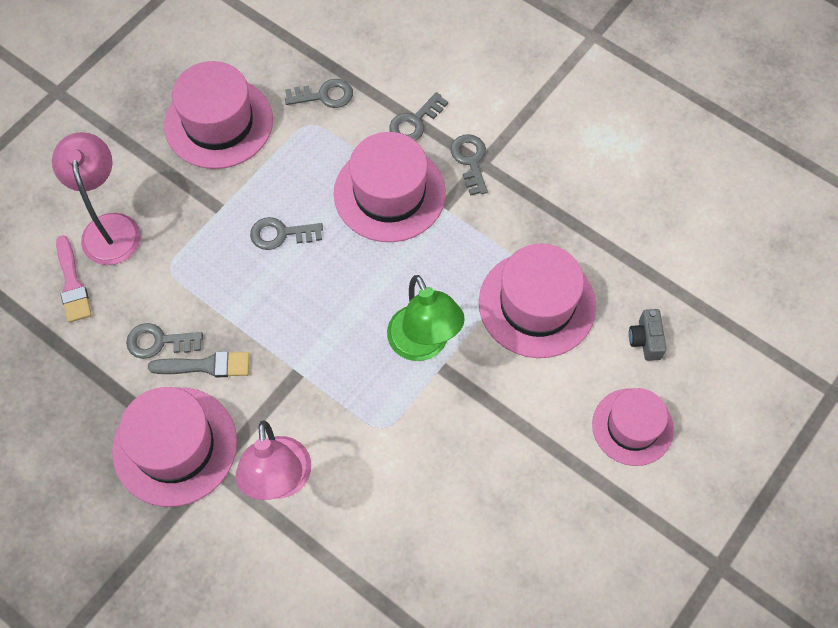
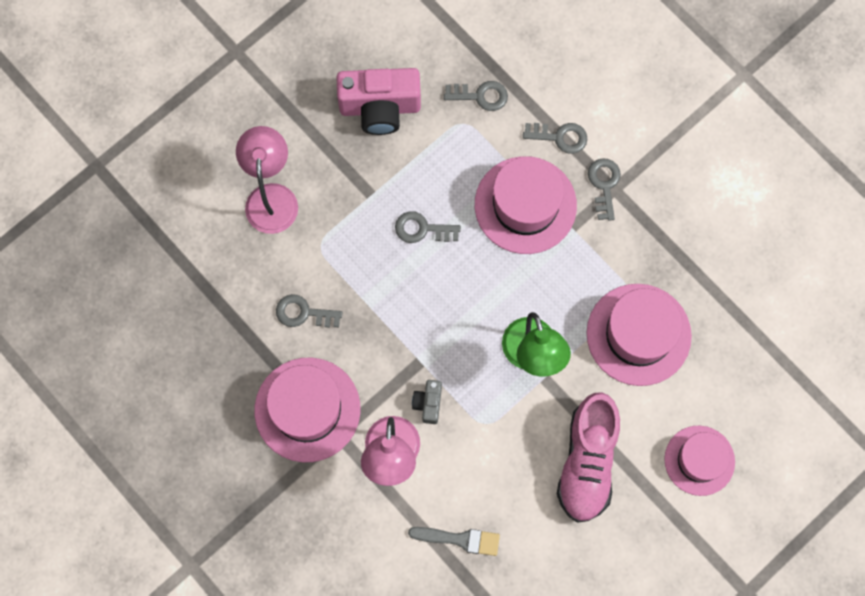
camera: 10 degrees right, 10 degrees up
pink brush [56,235,92,323] -> none
grey brush [148,351,250,377] -> grey brush moved to [408,527,500,556]
pink hat [164,61,273,169] -> pink camera [336,68,421,135]
grey key [389,92,448,141] -> grey key turned 135 degrees counterclockwise [523,123,587,154]
grey camera [629,309,666,361] -> grey camera moved to [412,380,442,424]
none -> pink shoe [557,392,620,523]

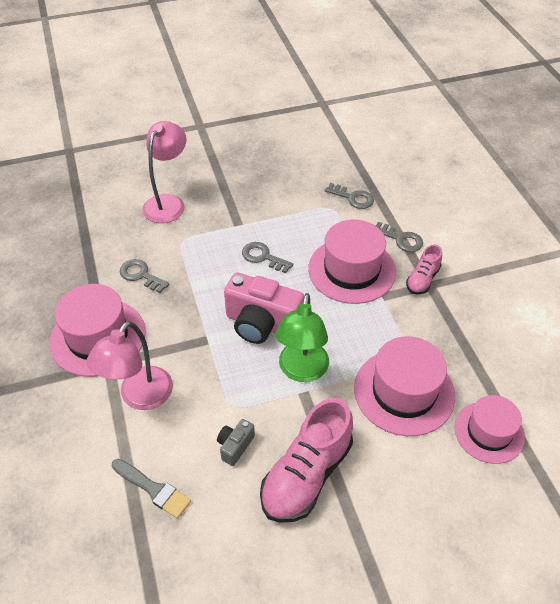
camera: 25 degrees right, 25 degrees down
pink camera [336,68,421,135] -> pink camera moved to [224,272,304,344]
grey camera [412,380,442,424] -> grey camera moved to [217,419,255,466]
grey key [588,159,621,221] -> pink shoe [406,244,442,294]
pink hat [664,426,735,496] -> pink hat moved to [455,395,525,464]

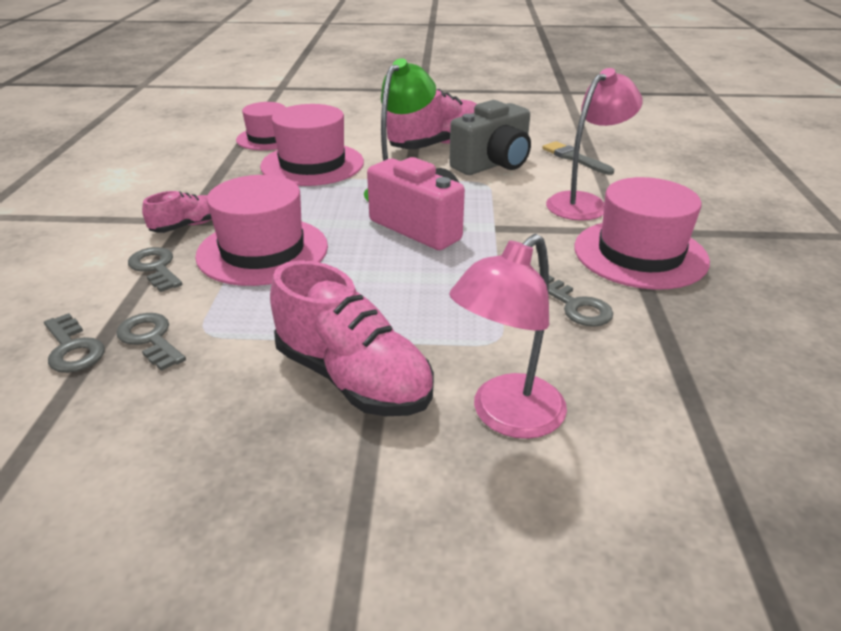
camera: 160 degrees left, 15 degrees down
grey camera [217,419,255,466] -> grey camera [449,100,531,175], size x2.10
grey key [242,242,293,273] -> grey key moved to [44,313,105,373]
none -> pink shoe [270,260,434,416]

